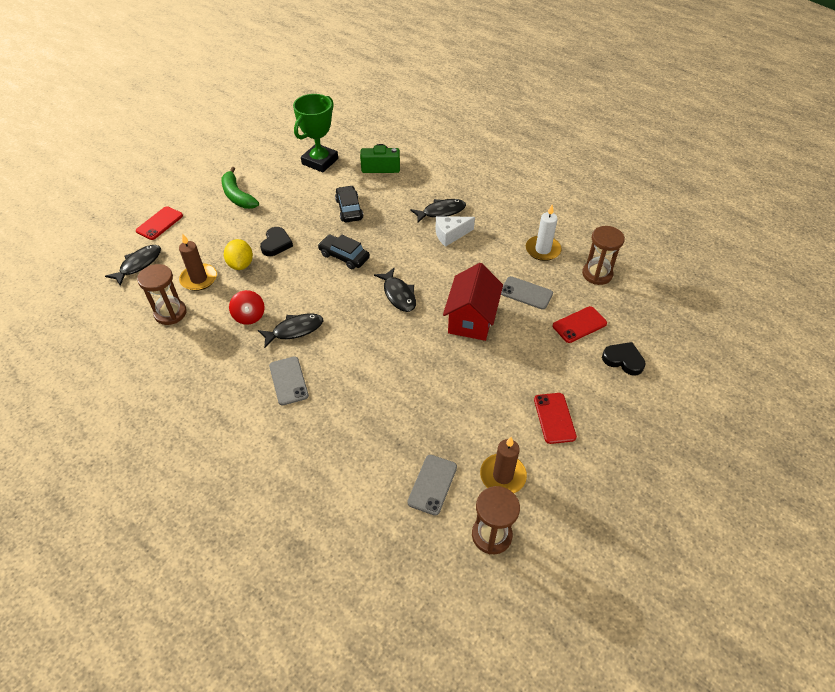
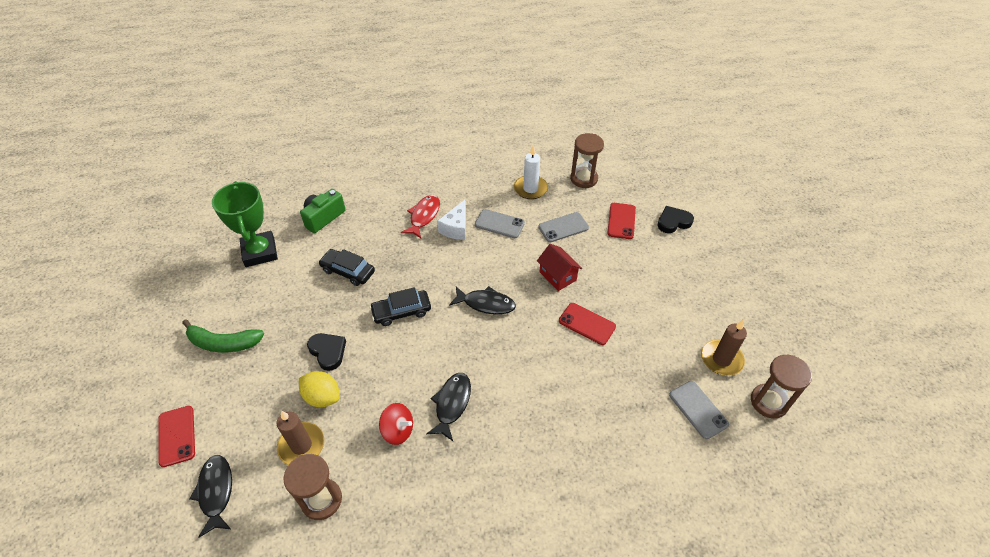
camera: 50 degrees left, 0 degrees up
grey phone [269,356,309,405] -> grey phone moved to [475,209,525,238]
black fish [410,199,466,223] -> red fish [401,195,440,238]
red house [443,263,503,341] -> red house [537,244,582,291], size x0.64
red phone [534,393,577,444] -> red phone moved to [559,303,616,345]

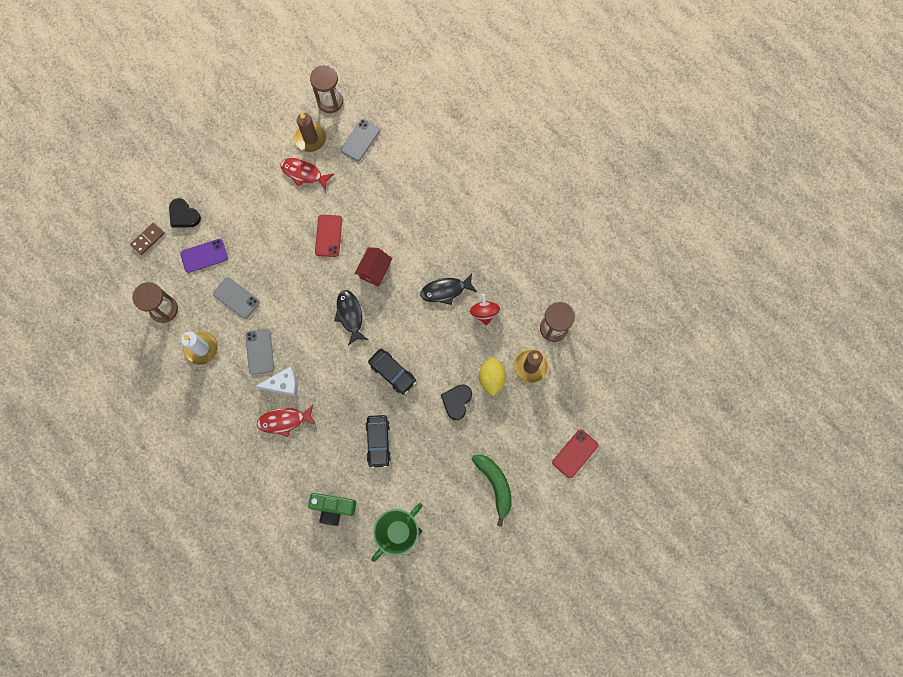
camera: 120 degrees left, 25 degrees up
black fish [189,455,232,538] -> none
red house [537,244,582,291] -> red house moved to [355,248,392,287]
red phone [607,203,636,239] -> purple phone [180,239,228,273]
none -> brown domino [130,223,165,255]
none -> red fish [280,158,334,191]

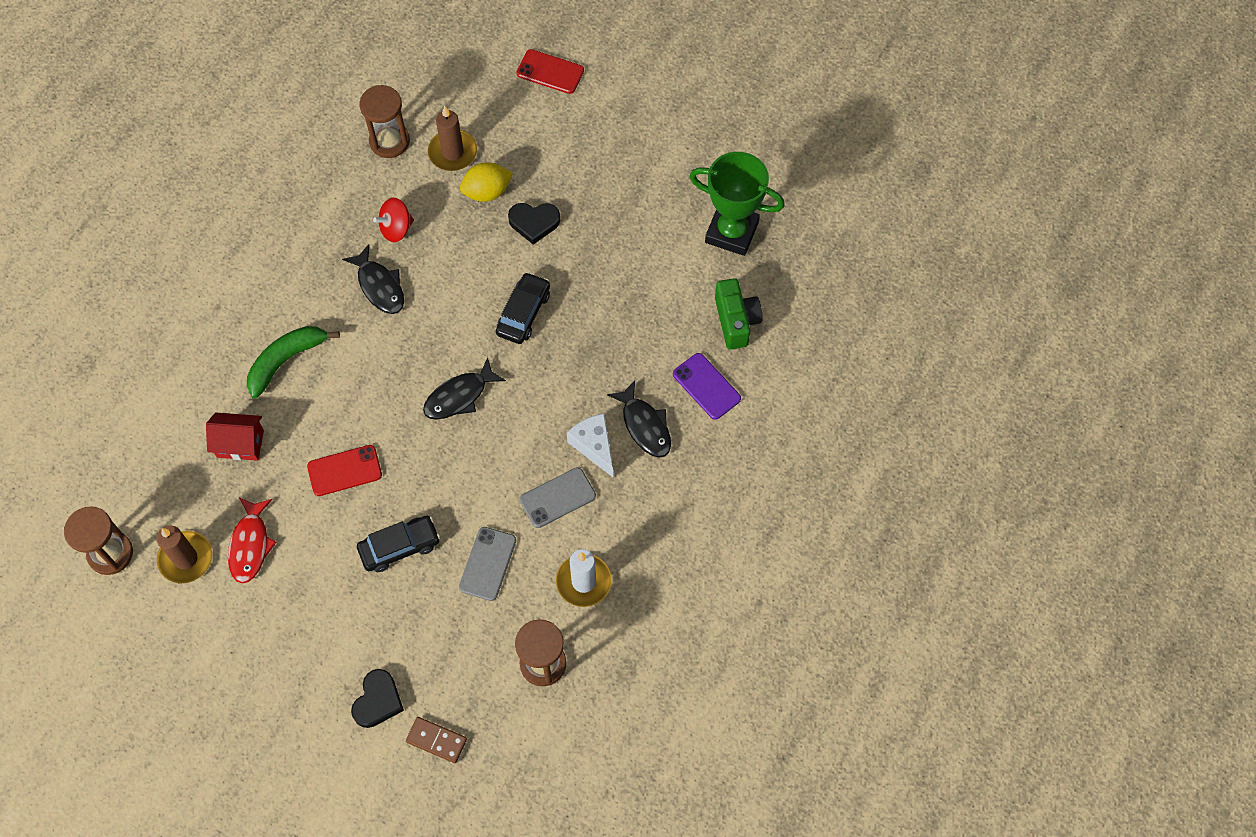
camera: 110 degrees left, 10 degrees down
purple phone [180,239,228,273] -> purple phone moved to [673,353,741,420]
red fish [257,405,316,437] -> black fish [607,380,671,458]
grey phone [341,119,380,161] -> none
red house [355,248,392,287] -> red house moved to [206,413,264,461]
black car [365,415,391,468] -> black car moved to [357,516,440,572]
green banana [472,454,512,527] -> green banana moved to [247,326,340,398]

